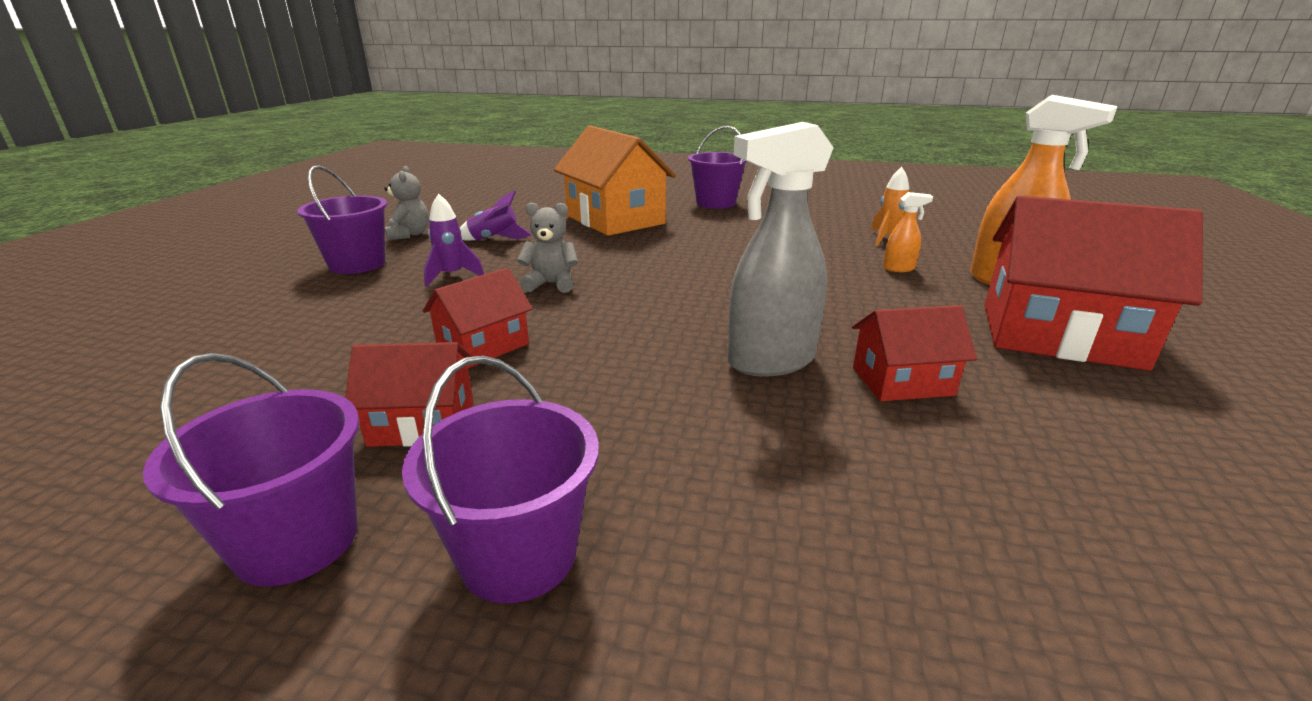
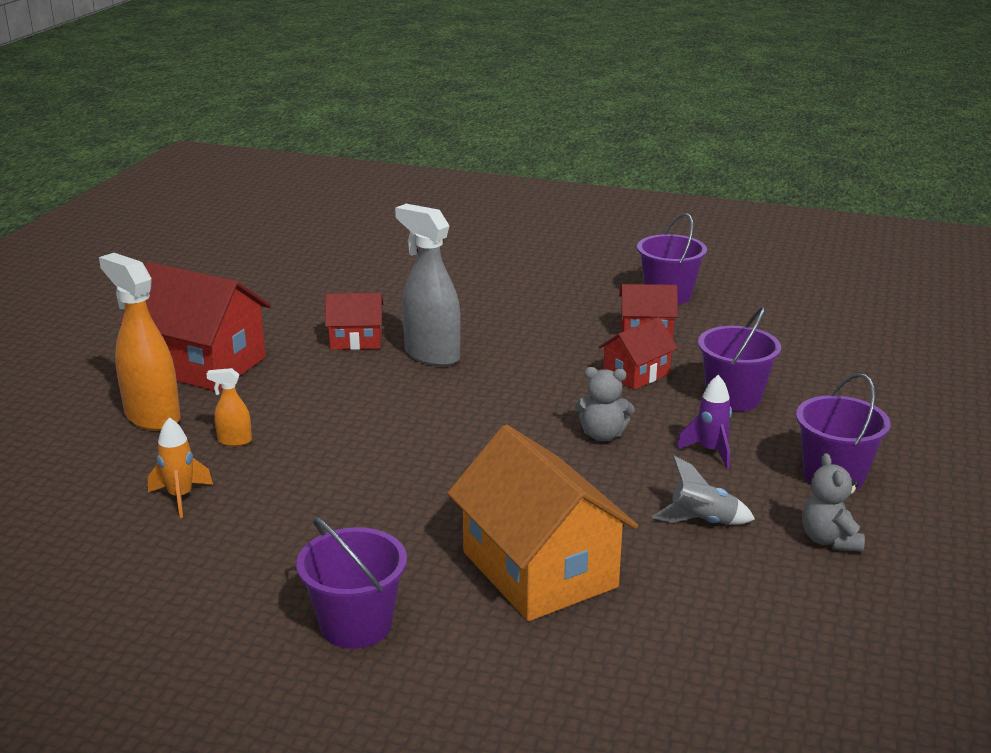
camera: 175 degrees left, 0 degrees up
purple bucket [402,355,599,603] -> purple bucket moved to [698,307,781,411]
purple rocket [460,190,532,241] -> grey rocket [652,456,755,525]
grey spray bottle [728,122,834,376] -> grey spray bottle turned 120 degrees counterclockwise [395,204,461,366]

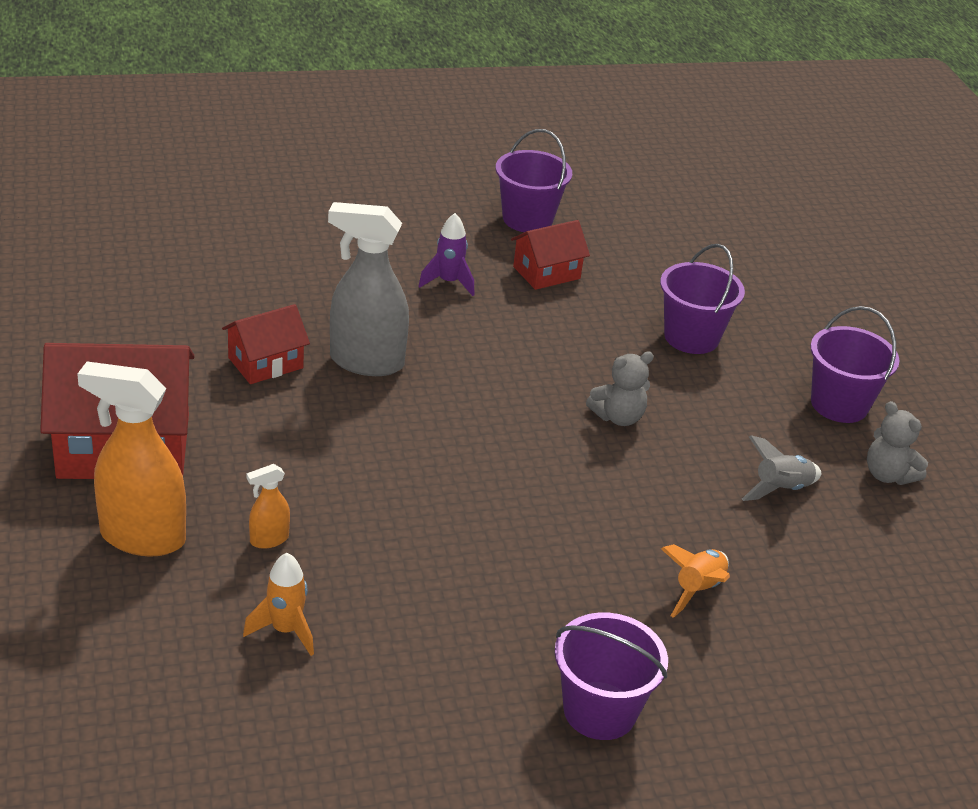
camera: 35 degrees left, 10 degrees up
orange house [447,425,638,621] -> orange rocket [661,544,730,618]
red house [599,317,678,390] -> none
purple rocket [676,375,732,469] -> purple rocket moved to [418,213,474,296]

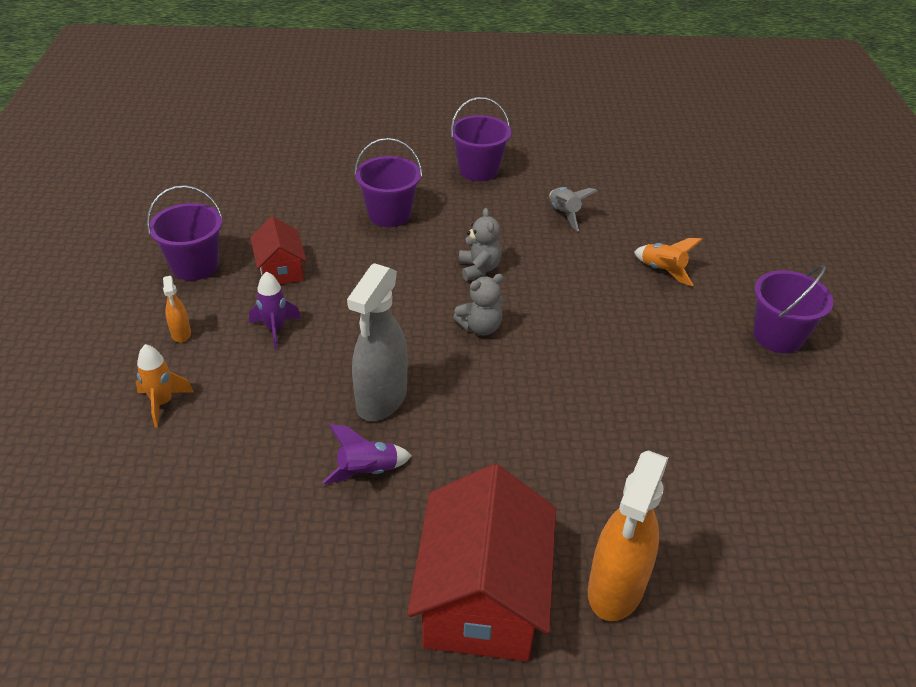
camera: 75 degrees left, 5 degrees up
red house [222,304,310,384] -> purple rocket [323,424,412,484]
orange rocket [243,553,314,656] -> orange rocket moved to [136,344,194,428]
orange spray bottle [246,464,290,549] -> orange spray bottle moved to [163,276,191,343]
grey teddy bear [867,401,928,485] -> grey teddy bear moved to [453,274,504,335]

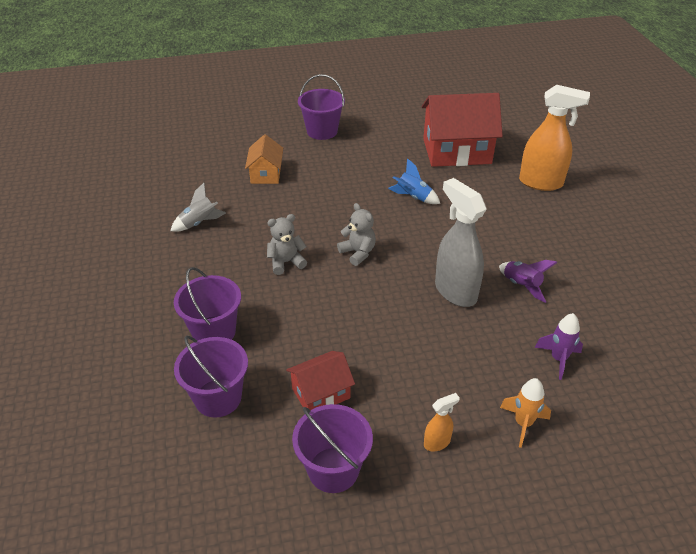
camera: 100 degrees left, 0 degrees up
purple rocket [249,271,301,350] -> purple rocket moved to [535,313,583,380]
grey spray bottle [347,263,408,421] -> grey spray bottle turned 135 degrees counterclockwise [435,178,486,307]
red house [407,464,556,662] -> red house moved to [421,93,503,167]
purple bucket [450,97,511,181] -> purple bucket moved to [174,336,248,418]
orange rocket [634,238,703,286] -> orange house [245,134,283,184]
none -> blue rocket [388,158,440,204]

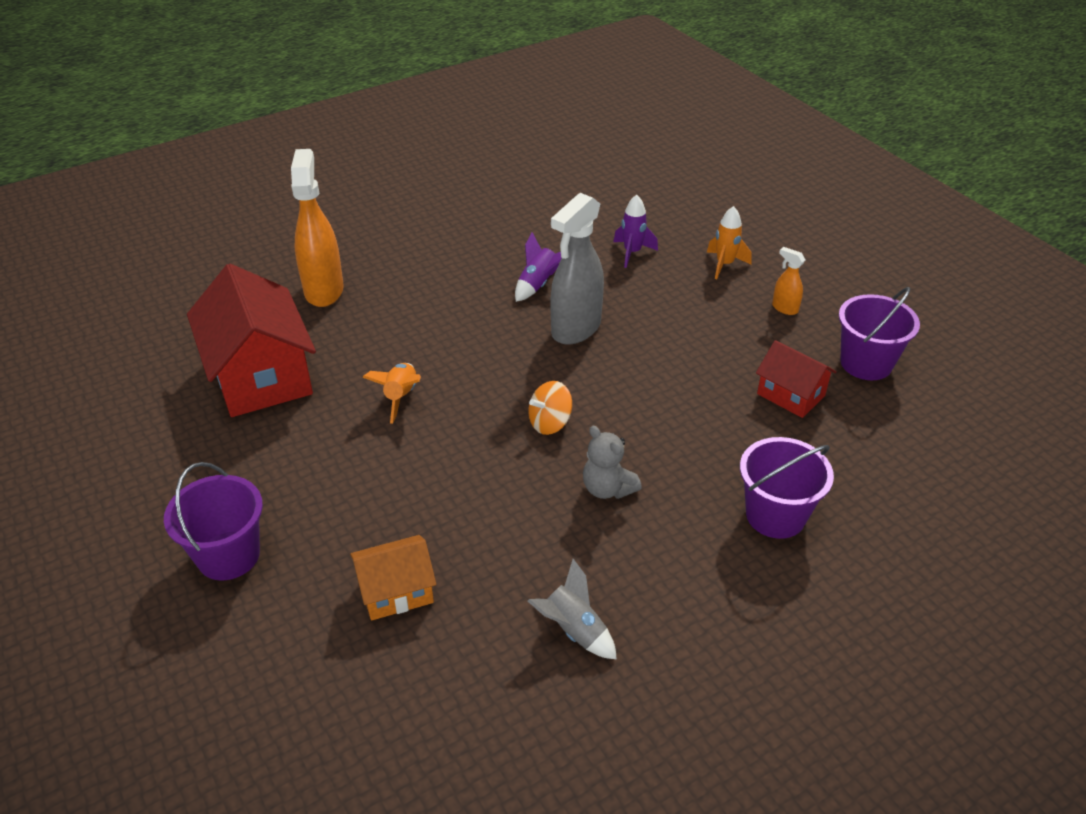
camera: 110 degrees left, 0 degrees up
purple bucket [174,336,248,418] -> none
grey teddy bear [337,203,376,266] -> orange spinning top [528,381,572,435]
blue rocket [388,158,440,204] -> orange rocket [362,363,421,424]

